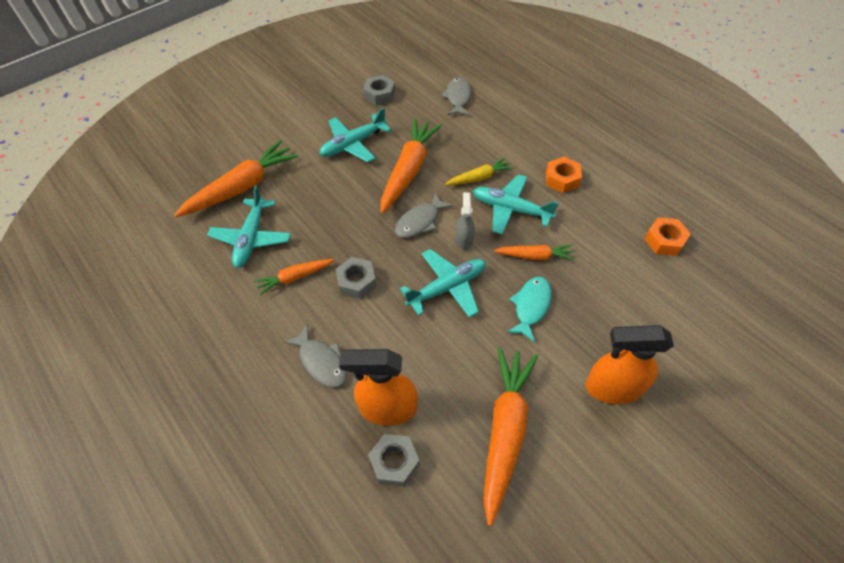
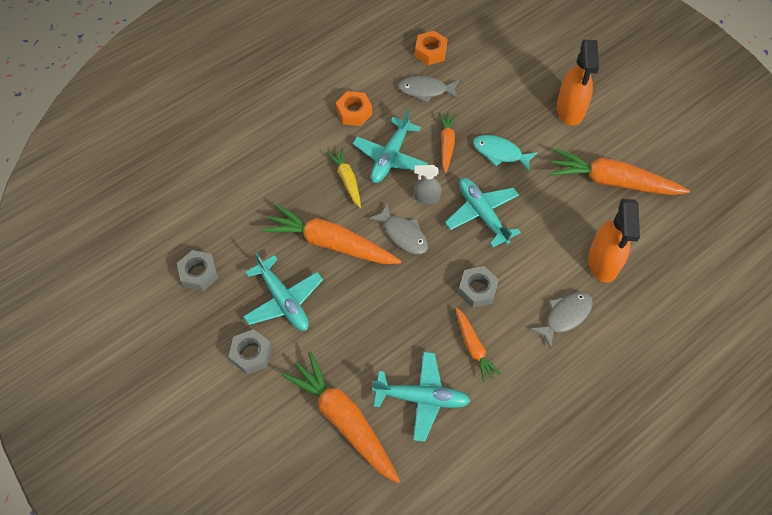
camera: 90 degrees left, 5 degrees up
grey nut [368,434,420,486] -> grey nut moved to [228,329,272,375]
grey fish [441,77,471,116] -> grey fish moved to [398,76,459,103]

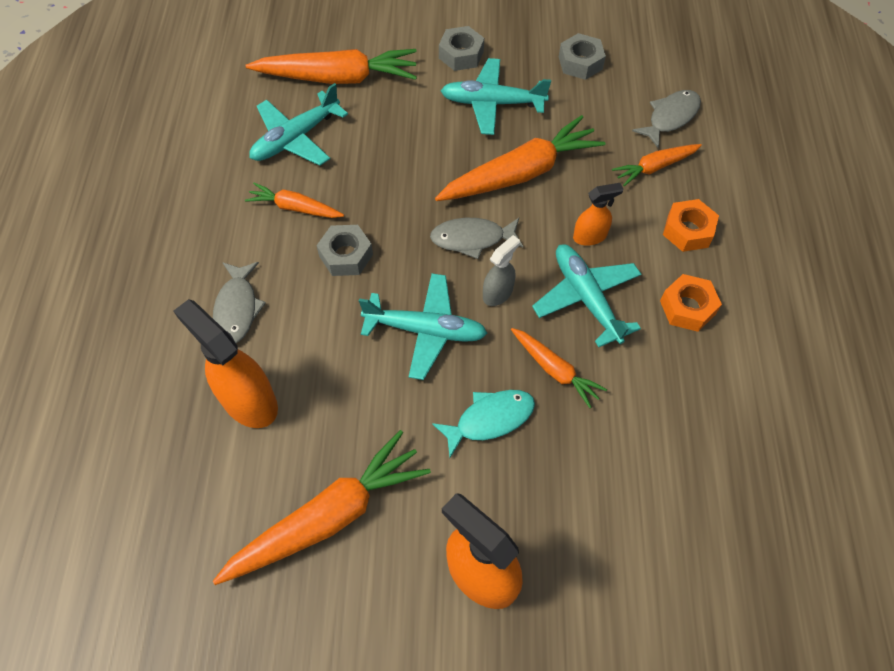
camera: 130 degrees right, 0 degrees up
yellow carrot [327,147,361,208] -> orange spray bottle [573,183,623,246]
grey fish [398,76,459,103] -> grey fish moved to [632,90,701,148]
orange nut [415,31,447,65] -> orange nut moved to [663,199,719,252]
none -> orange carrot [612,144,702,186]

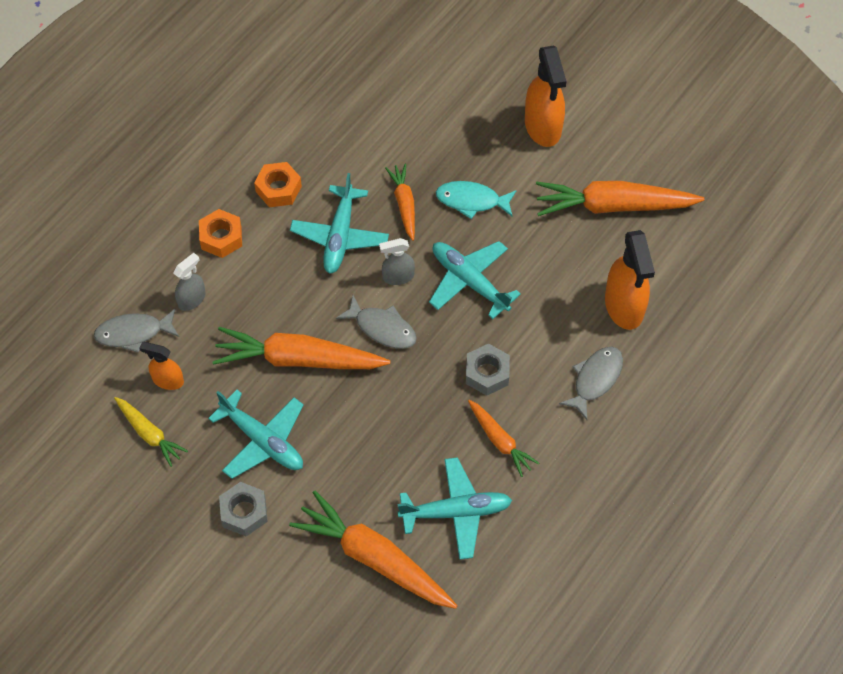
camera: 145 degrees left, 0 degrees up
grey nut [559,33,606,80] -> yellow carrot [114,397,188,467]
orange spray bottle [573,183,623,246] -> orange spray bottle moved to [139,342,184,390]
orange carrot [612,144,702,186] -> grey spray bottle [173,253,206,311]

